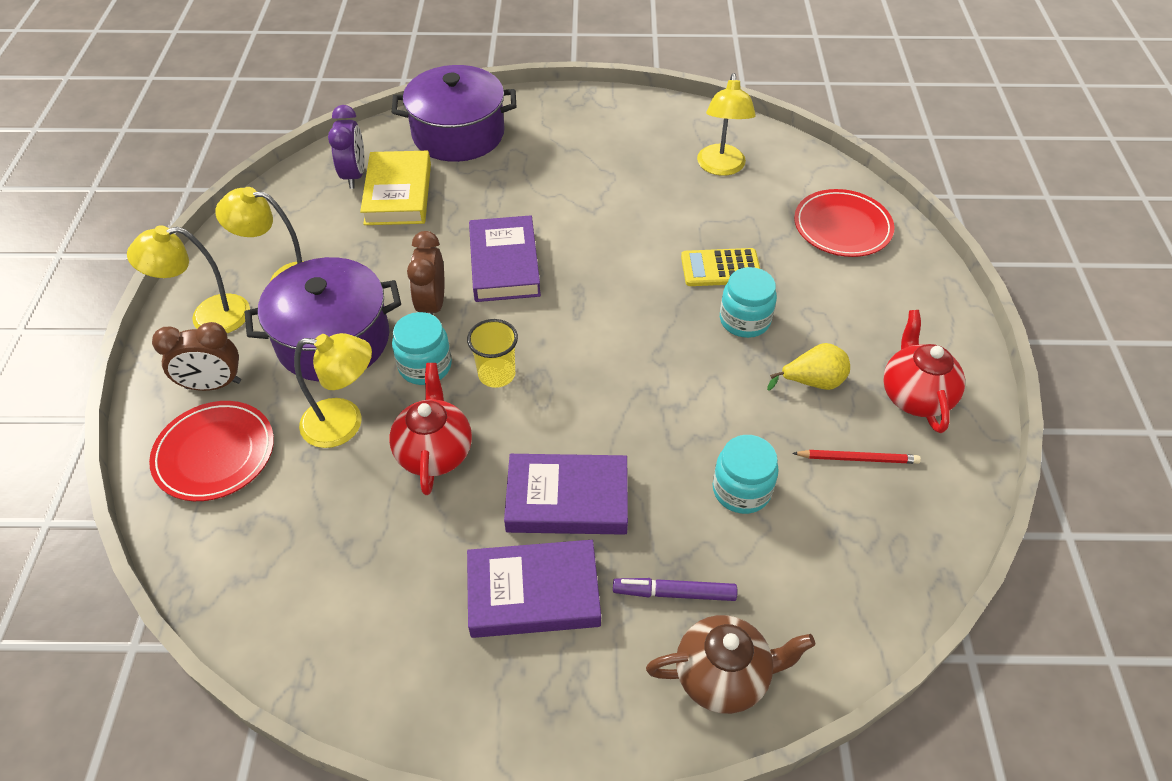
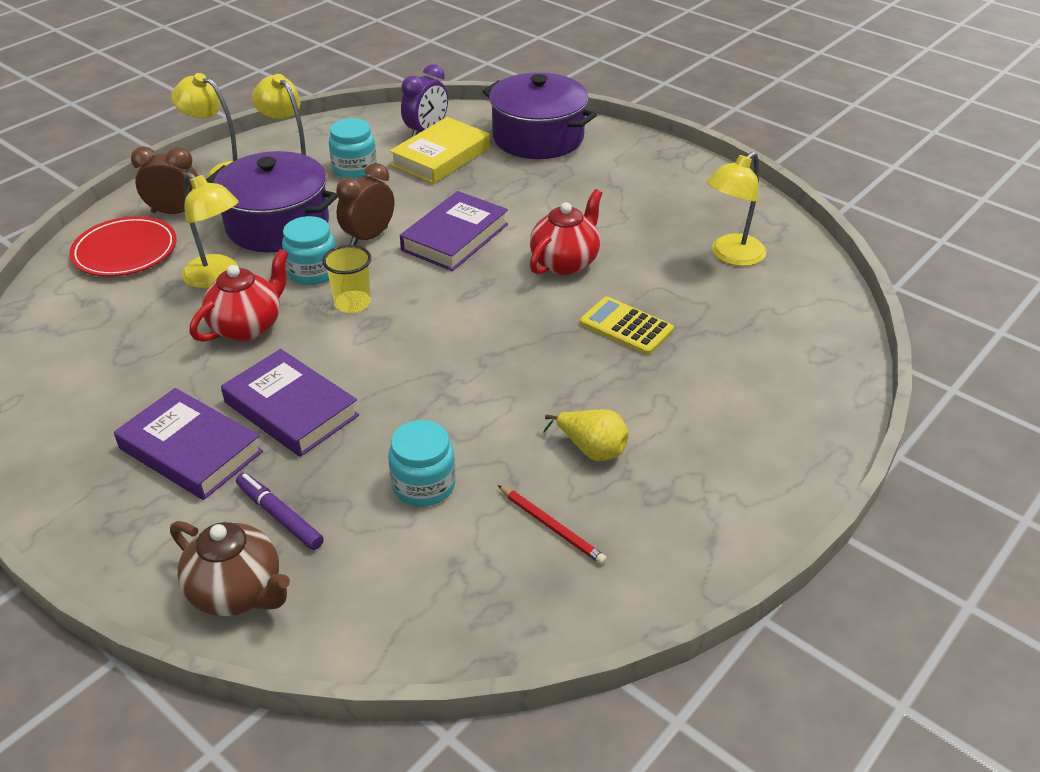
camera: 40 degrees right, 10 degrees down
brown clock [152,322,241,391] -> brown clock turned 150 degrees clockwise [131,146,198,214]
turquoise jar [720,267,777,338] -> turquoise jar moved to [329,118,377,179]
red plate [794,189,894,257] -> none
red teapot [883,310,965,433] -> red teapot moved to [530,189,602,275]

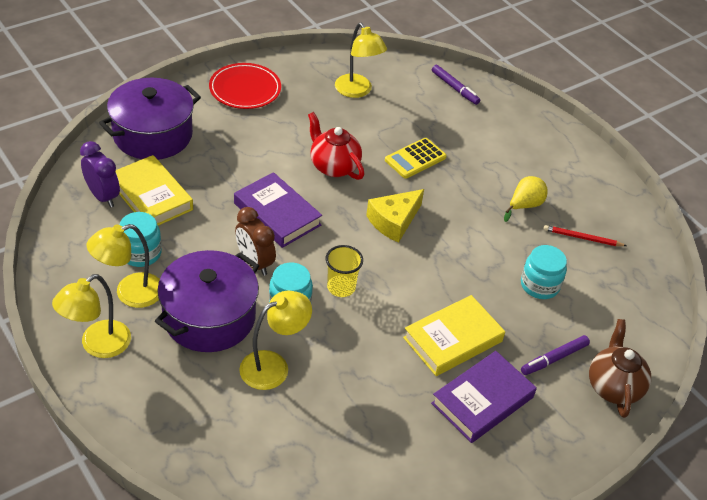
camera: 80 degrees left, 5 degrees up
red plate [69,216,177,277] -> red plate moved to [209,63,281,109]
brown clock [131,146,198,214] -> none
brown teapot [170,521,290,616] -> brown teapot turned 45 degrees counterclockwise [589,319,651,418]
red teapot [189,249,289,342] -> none
purple book [221,349,359,457] -> yellow book [403,295,505,376]
red pencil [498,485,607,565] -> red pencil turned 135 degrees counterclockwise [543,225,627,246]
none -> yellow cheese [366,189,424,243]
none -> purple marker [432,65,480,105]

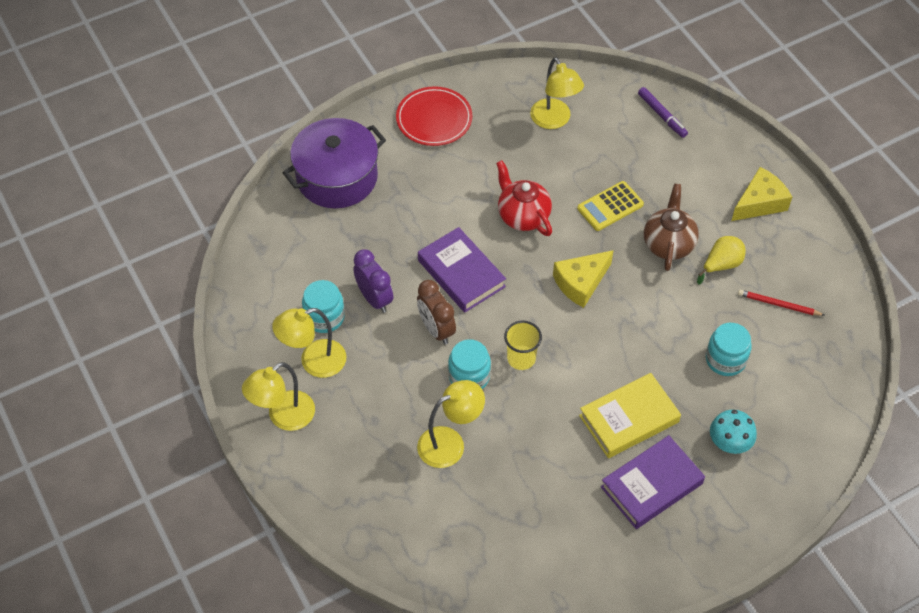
camera: 10 degrees right, 10 degrees up
purple clock [80,141,120,208] -> purple clock moved to [353,249,393,313]
yellow book [116,155,193,226] -> none
purple pot [155,250,259,352] -> none
purple marker [521,335,590,375] -> turquoise mushroom [710,410,757,454]
brown teapot [589,319,651,418] -> brown teapot moved to [644,183,699,271]
none -> yellow cheese [731,167,792,221]

